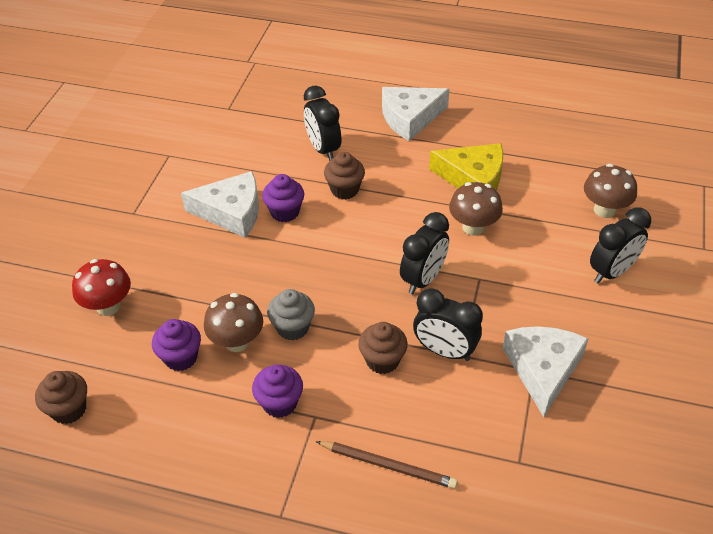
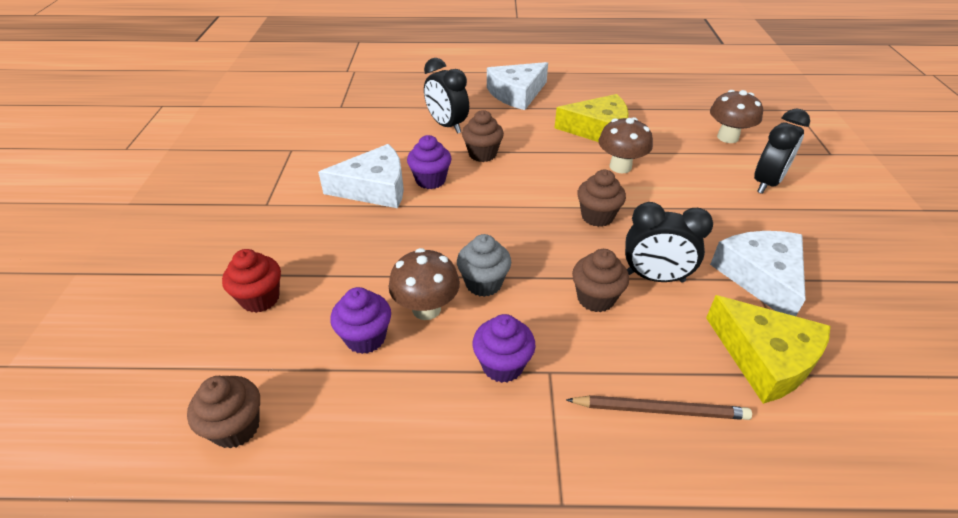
camera: 15 degrees left, 5 degrees down
red mushroom [72,259,131,316] -> red cupcake [222,249,281,313]
black clock [400,212,449,294] -> brown cupcake [577,170,626,227]
none -> yellow cheese [706,295,831,404]

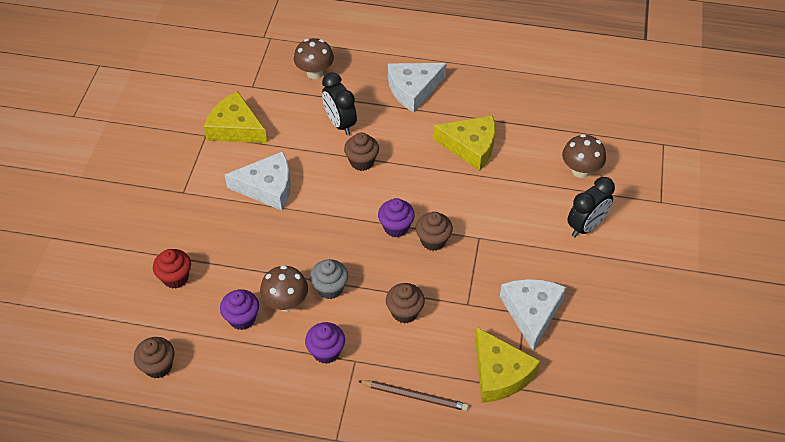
camera: 10 degrees right, 10 degrees up
purple cupcake [407,135,452,189] -> purple cupcake moved to [378,198,415,237]
brown mushroom [599,117,653,173] -> brown mushroom moved to [294,38,334,79]
black clock [625,202,713,283] -> none
none -> yellow cheese [204,91,267,143]

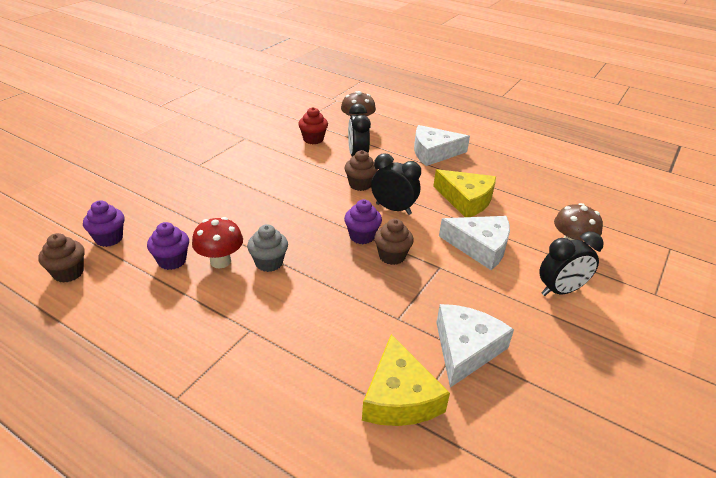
camera: 20 degrees right, 15 degrees down
red cupcake [153,249,191,289] -> red cupcake moved to [298,107,328,144]
yellow cheese [204,91,267,143] -> none
white cheese [225,151,291,211] -> white cheese moved to [439,216,510,270]
brown mushroom [260,265,308,312] -> red mushroom [192,217,243,268]
purple cupcake [305,322,345,364] -> purple cupcake moved to [83,200,124,247]
brown pencil [358,380,469,411] -> none
brown cupcake [386,283,425,323] -> none
none -> black clock [371,153,421,215]

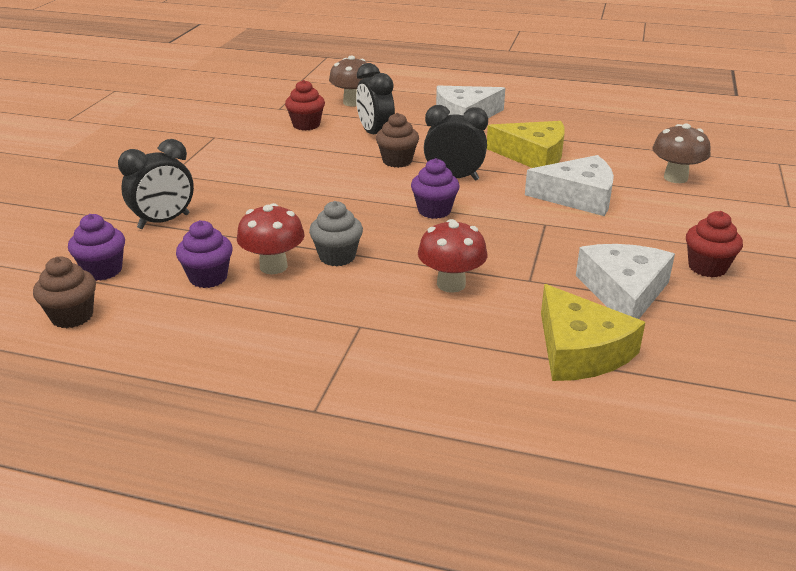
camera: 15 degrees left, 5 degrees down
brown cupcake [374,219,414,265] -> none
black clock [539,231,604,296] -> black clock moved to [118,139,194,229]
none -> red mushroom [418,219,487,293]
none -> red cupcake [686,211,743,277]

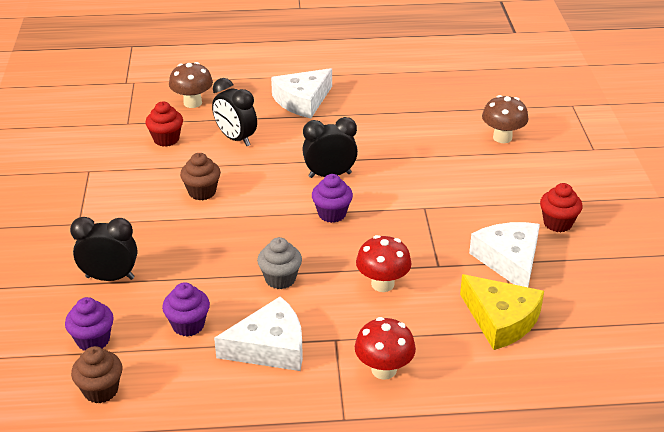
camera: 20 degrees left, 5 degrees up
black clock [118,139,194,229] -> black clock turned 120 degrees counterclockwise [70,217,137,281]
red mushroom [237,203,305,274] -> red mushroom moved to [355,317,416,380]
brown cupcake [376,113,419,168] -> brown cupcake moved to [180,153,221,200]
yellow cheese [487,121,565,168] -> none
white cheese [525,155,614,216] -> white cheese moved to [214,296,303,371]

